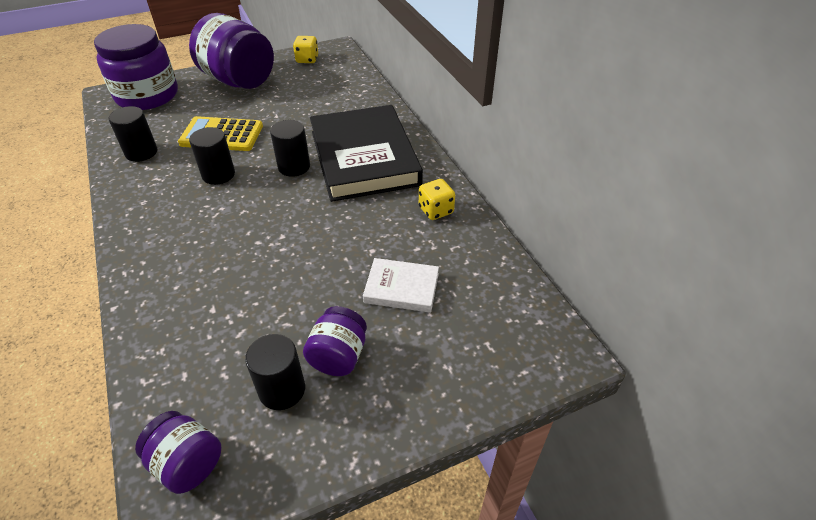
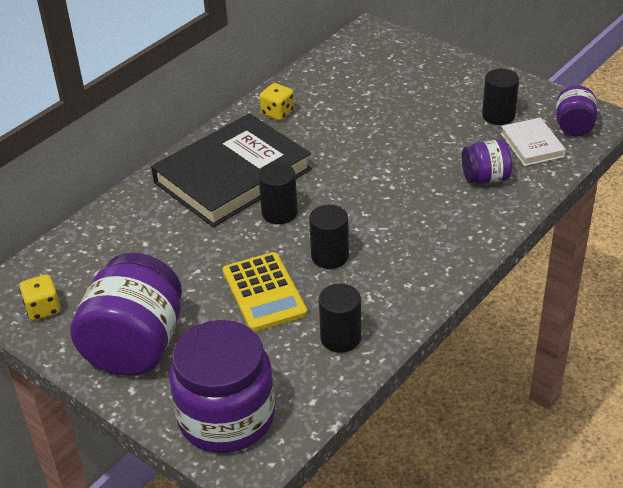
camera: 115 degrees left, 5 degrees down
purple jar [303,306,367,376] -> purple jar moved to [462,139,512,184]
white book [363,258,439,313] -> white book moved to [500,118,566,166]

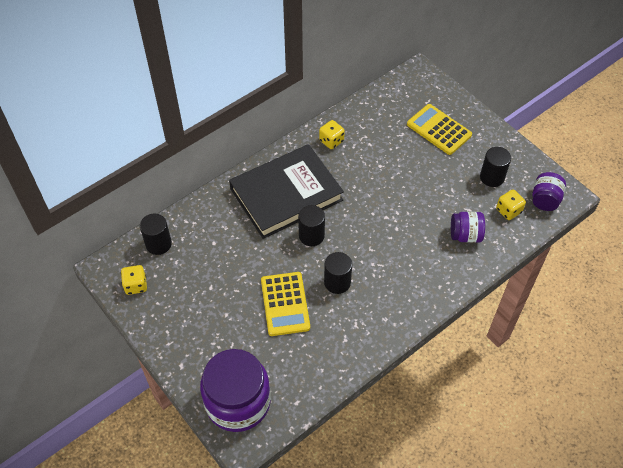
camera: 10 degrees right, 15 degrees up
purple jar [70,253,182,376] -> none
black cylinder [319,284,361,353] -> black cylinder moved to [140,214,172,255]
white book [500,118,566,166] -> yellow dice [496,190,526,220]
none -> yellow calculator [407,104,472,155]

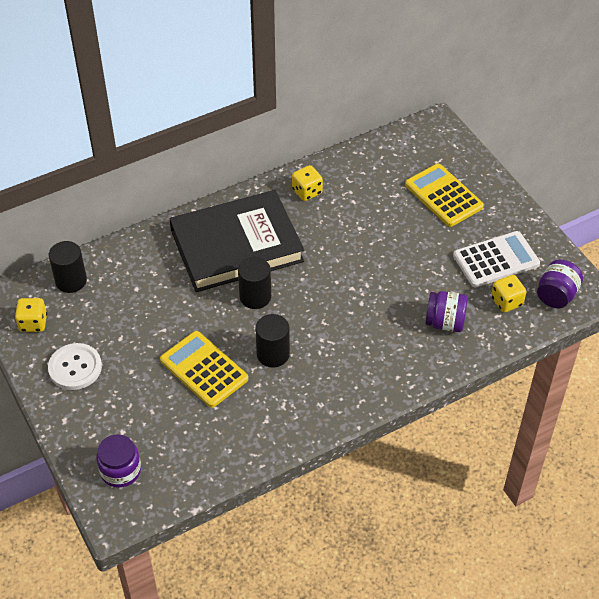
camera: 10 degrees right, 5 degrees down
purple jar [200,349,271,432] -> purple jar [96,434,141,488], size x0.52
yellow calculator [261,272,310,336] -> yellow calculator turned 135 degrees clockwise [160,331,248,408]
black cylinder [480,147,511,187] -> white calculator [453,231,540,287]
none -> white button [48,343,102,390]

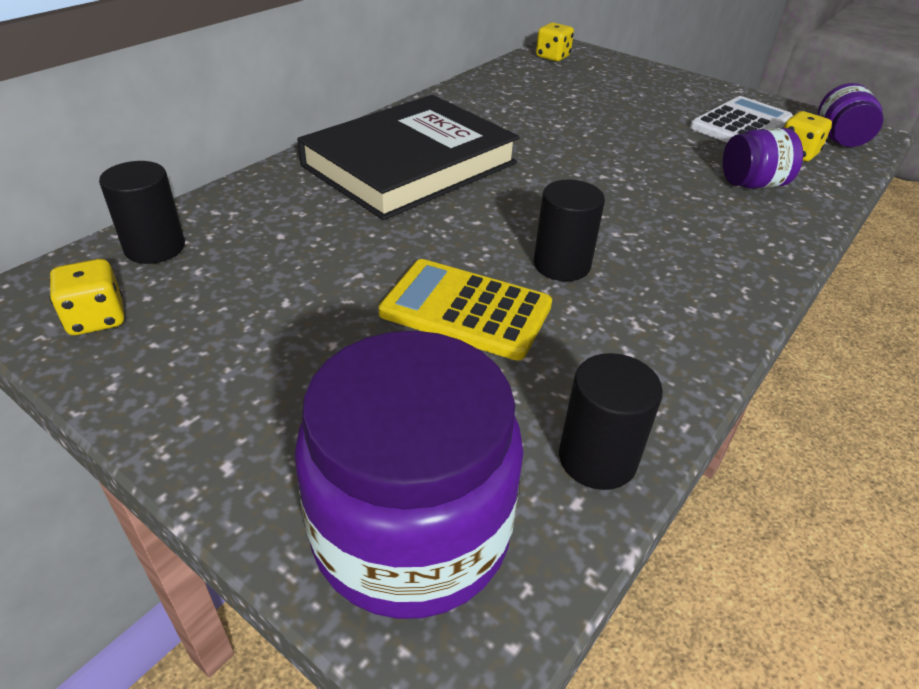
camera: 25 degrees left, 10 degrees down
white button [48,343,102,390] -> none
purple jar [96,434,141,488] -> purple jar [295,331,523,619], size x1.93
black cylinder [238,257,271,309] -> black cylinder moved to [559,353,663,490]
yellow dice [292,165,323,201] -> yellow dice moved to [536,22,574,62]
yellow calculator [405,164,484,227] -> none

